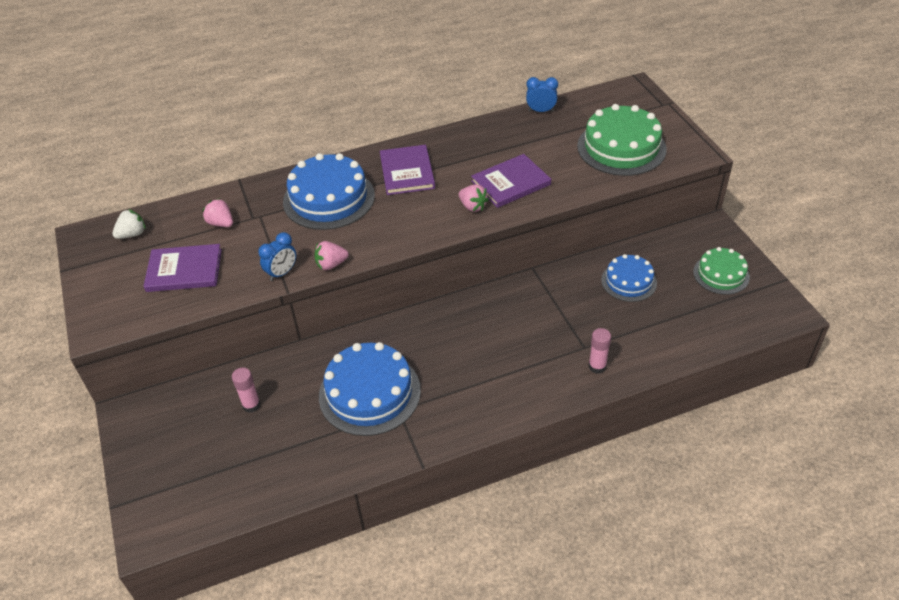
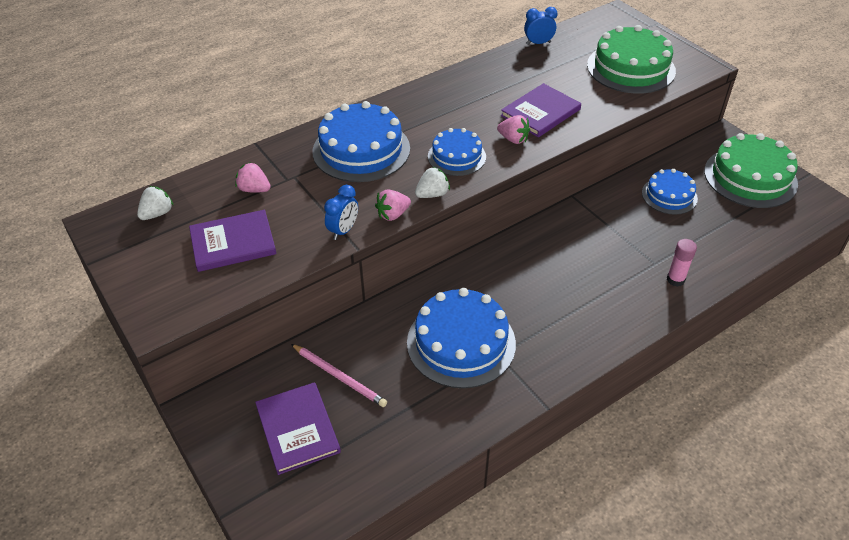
camera: 15 degrees left, 0 degrees up
pink glue stick [232,367,261,413] -> pink pencil [291,344,387,407]
purple book [380,145,435,195] -> purple book moved to [255,382,341,475]
green cake [693,247,750,295] -> green cake [704,133,798,208], size x1.69
none -> white strawberry [415,166,450,198]
none -> blue cake [428,128,486,176]

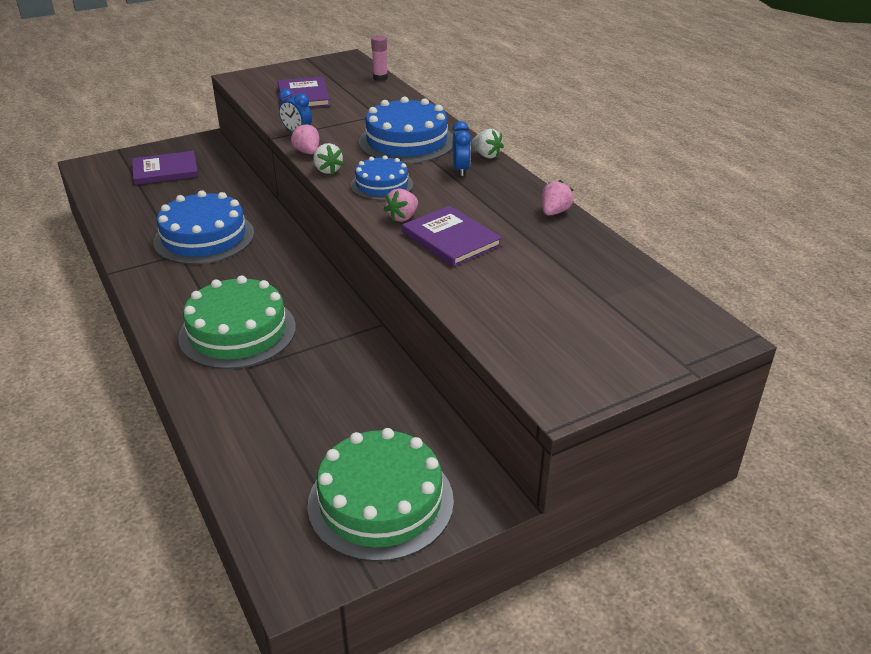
camera: 95 degrees right, 10 degrees down
white strawberry [137,186,174,220] -> white strawberry moved to [471,129,504,159]
pink strawberry [235,162,271,193] -> pink strawberry moved to [542,180,574,216]
pink pencil [291,344,387,407] -> none
blue clock [524,7,557,45] -> blue clock moved to [452,121,471,176]
green cake [587,25,676,94] -> green cake moved to [178,275,296,369]
blue cake [642,169,698,215] -> none
pink glue stick [667,239,697,287] -> pink glue stick moved to [371,35,388,81]

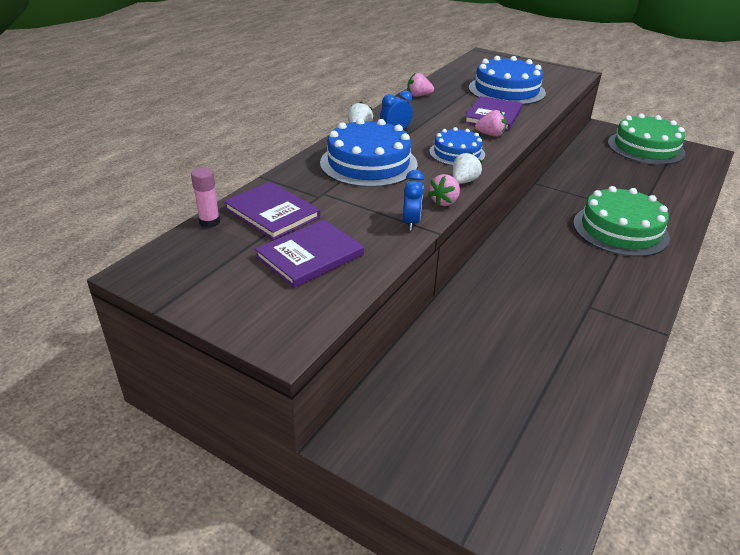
camera: 120 degrees left, 0 degrees up
purple book [132,151,198,185] -> purple book moved to [224,182,320,240]
blue cake [153,190,254,264] -> blue cake moved to [468,56,546,105]

